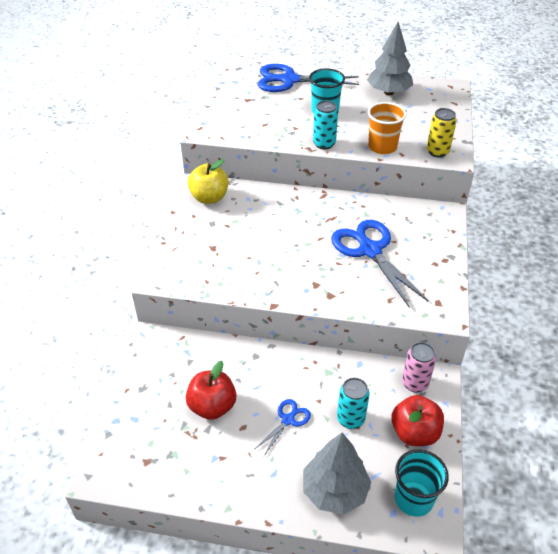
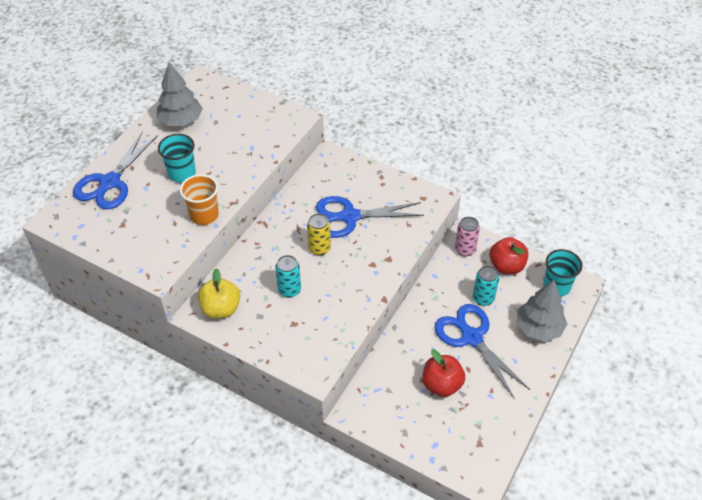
camera: 70 degrees left, 5 degrees up
blue scissors [255,399,311,456] -> blue scissors [435,304,530,399], size x2.05
turquoise can [313,101,338,149] -> turquoise can moved to [275,255,301,298]
orange cup [368,102,406,154] -> orange cup moved to [180,174,219,225]
yellow can [427,108,457,158] -> yellow can moved to [307,213,331,256]

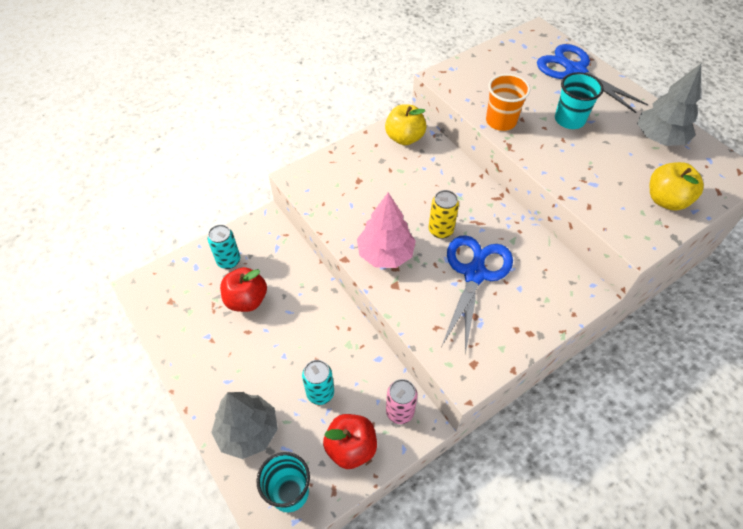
camera: 115 degrees right, 5 degrees up
turquoise can [275,255,301,298] -> turquoise can moved to [208,225,240,269]
blue scissors [435,304,530,399] -> none
none -> pink tree [357,192,416,268]
none -> yellow apple [650,162,704,210]

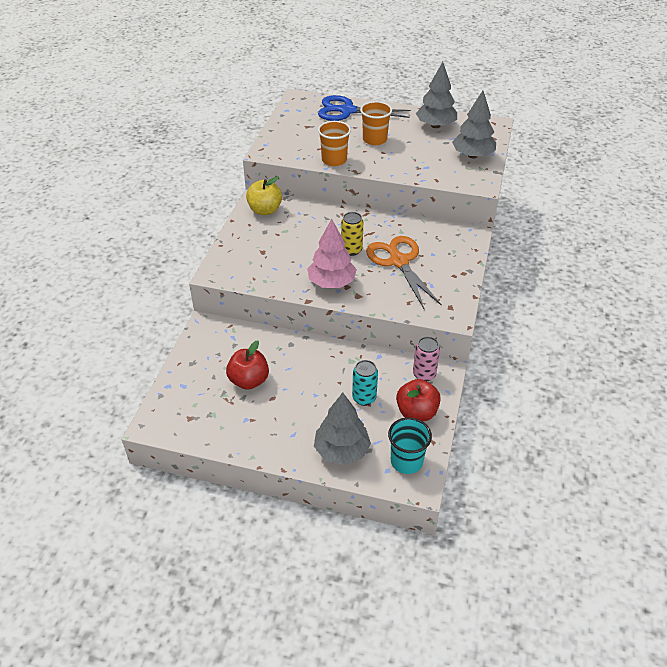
camera: 40 degrees left, 10 degrees down
turquoise can [208,225,240,269] -> none
blue scissors [441,235,513,355] -> orange scissors [366,236,442,309]
turquoise cup [555,72,604,129] -> orange cup [360,101,392,145]
yellow apple [650,162,704,210] -> grey tree [452,91,496,159]

